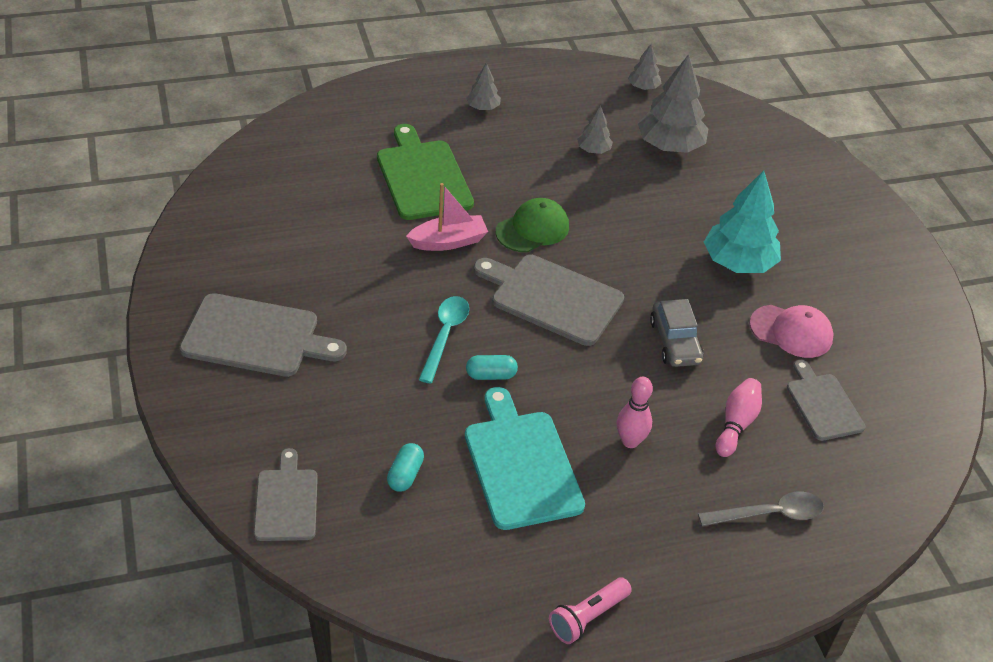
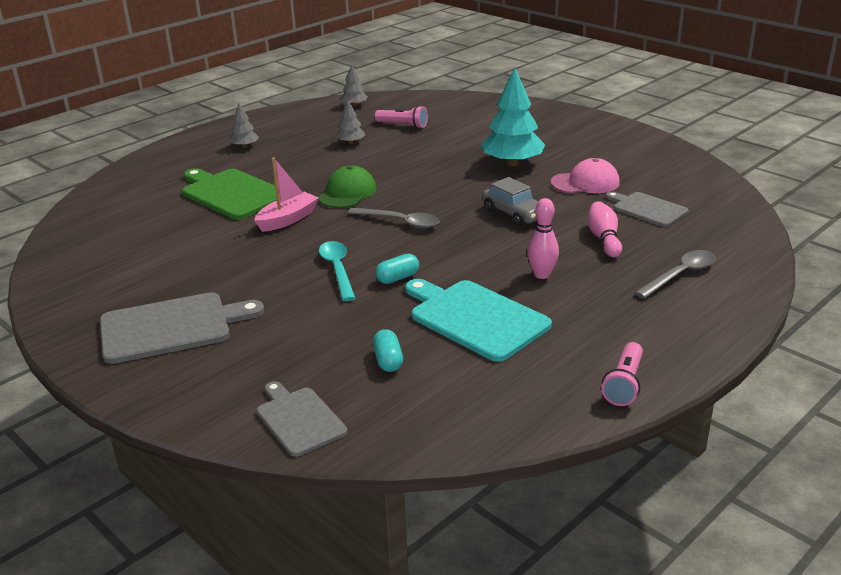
camera: 25 degrees left, 15 degrees down
grey cutting board [474,255,624,346] -> grey spoon [348,208,440,228]
grey tree [638,54,708,153] -> pink flashlight [375,105,428,129]

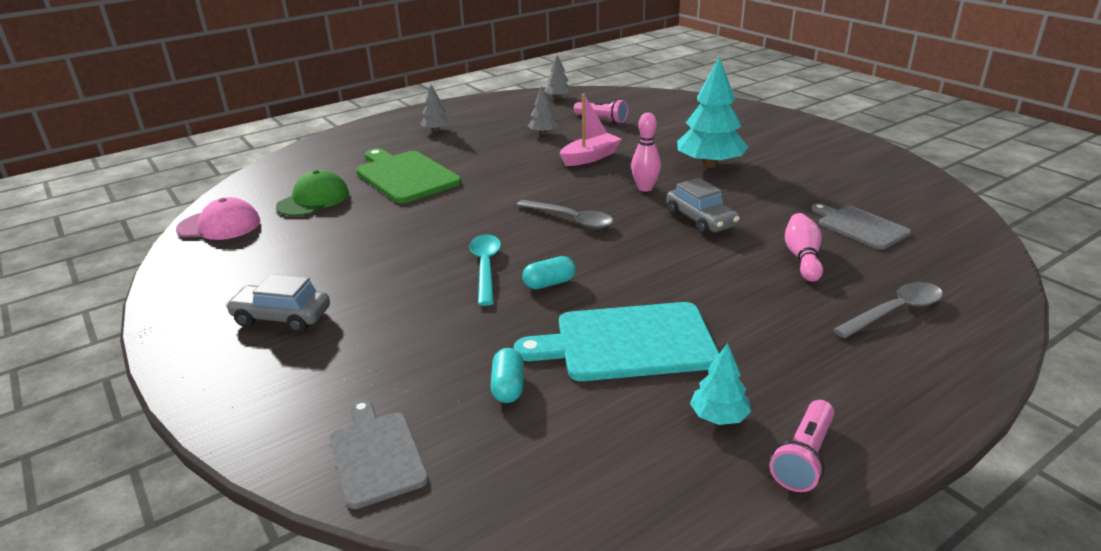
camera: 10 degrees right, 0 degrees up
grey cutting board [100,292,264,364] -> grey car [226,274,330,333]
pink boat [254,157,319,232] -> pink boat moved to [560,94,622,166]
green cap [318,166,376,208] -> green cap moved to [276,170,349,216]
turquoise cutting board [405,279,552,362] -> turquoise cutting board turned 60 degrees counterclockwise [514,302,719,381]
pink bowling pin [527,198,559,279] -> pink bowling pin moved to [631,113,661,192]
pink cap [551,158,620,193] -> pink cap moved to [176,197,260,240]
none -> turquoise tree [690,343,751,425]

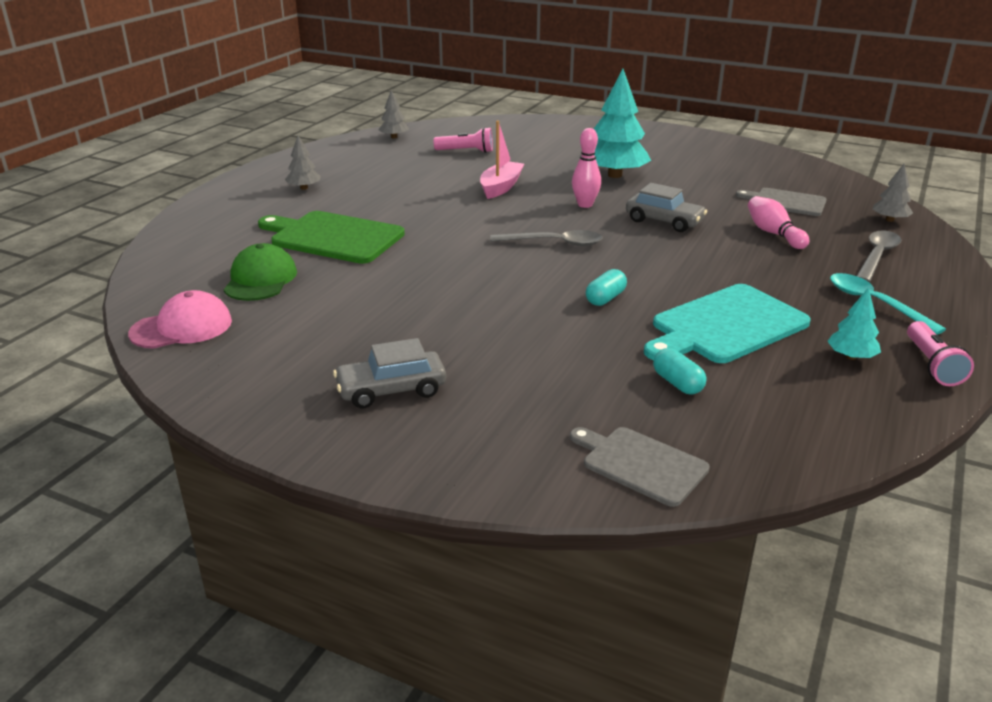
camera: 30 degrees left, 0 degrees up
turquoise spoon [469,234,501,306] -> turquoise spoon moved to [830,273,946,335]
grey tree [528,86,559,135] -> grey tree moved to [873,164,913,222]

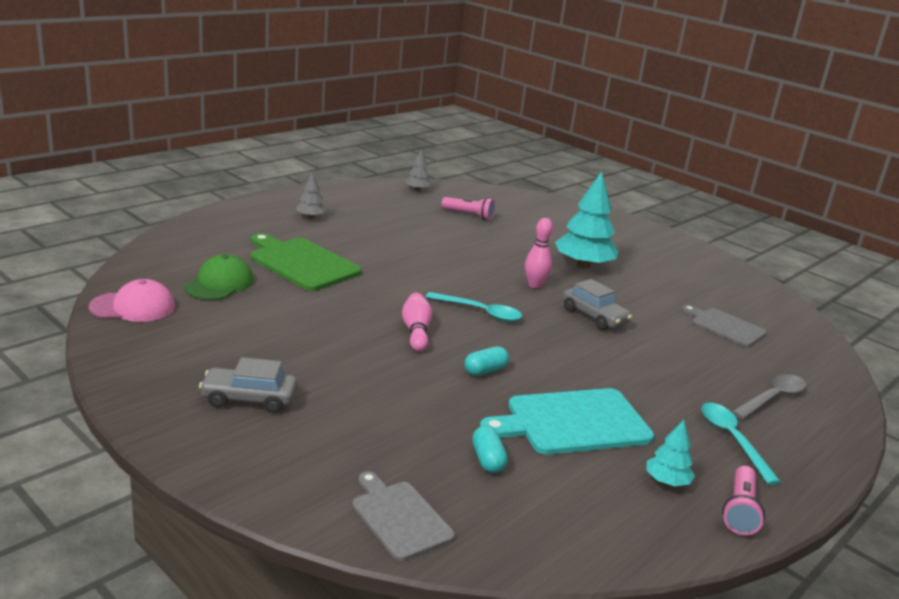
camera: 15 degrees right, 5 degrees down
pink boat [480,120,524,199] -> none
grey spoon [490,230,603,246] -> turquoise spoon [425,292,522,322]
pink bowling pin [748,196,809,249] -> pink bowling pin moved to [402,293,432,352]
grey tree [873,164,913,222] -> none

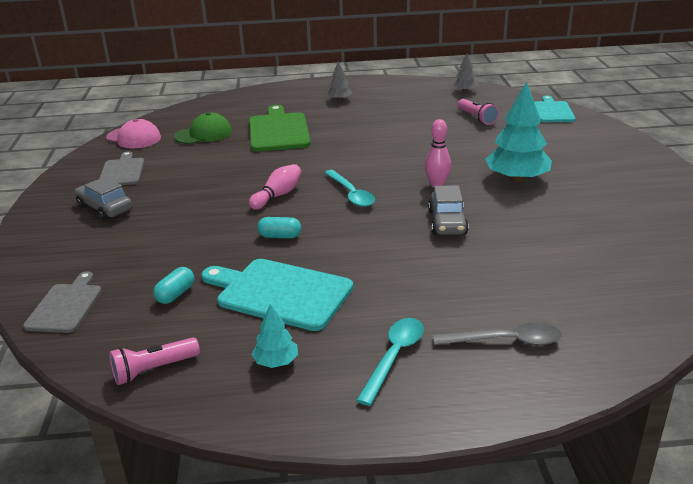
camera: 45 degrees right, 5 degrees up
grey cutting board [682,305,767,347] -> grey cutting board moved to [99,151,145,185]
pink flashlight [722,466,765,535] -> pink flashlight moved to [109,337,200,385]
none -> turquoise cutting board [534,96,576,122]

